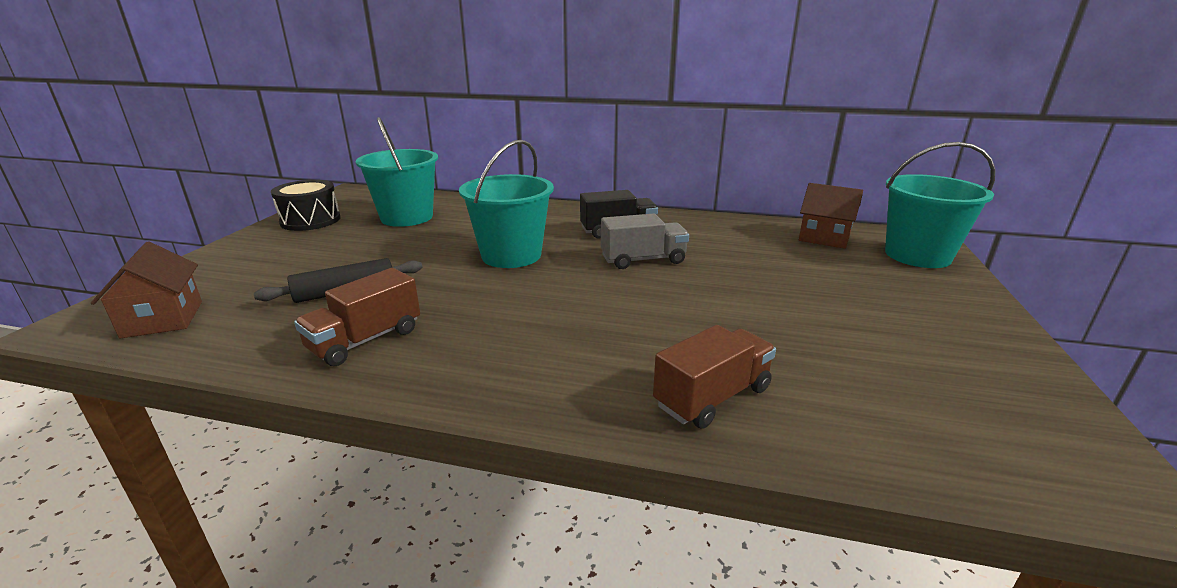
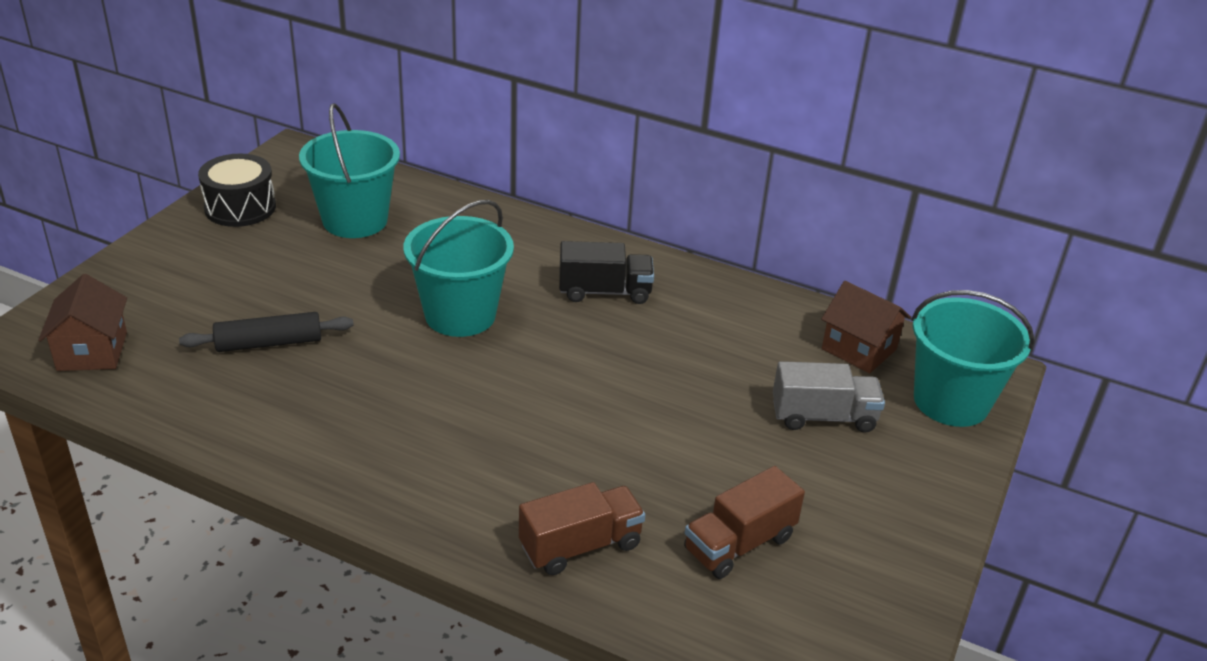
camera: 10 degrees right, 10 degrees up
brown truck [294,268,420,366] -> brown truck moved to [684,466,805,579]
grey truck [601,214,689,269] -> grey truck moved to [773,361,885,433]

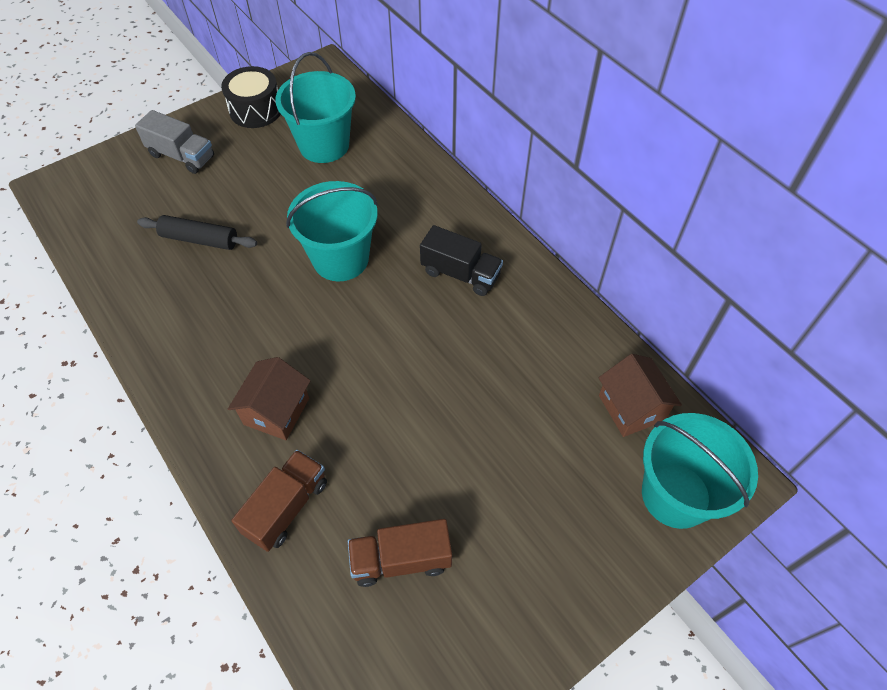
camera: 30 degrees right, 20 degrees up
brown house [38,274,127,371] -> brown house moved to [228,357,311,440]
brown truck [519,482,645,575] -> brown truck turned 60 degrees counterclockwise [231,450,327,552]
grey truck [773,361,885,433] -> grey truck moved to [135,110,214,174]

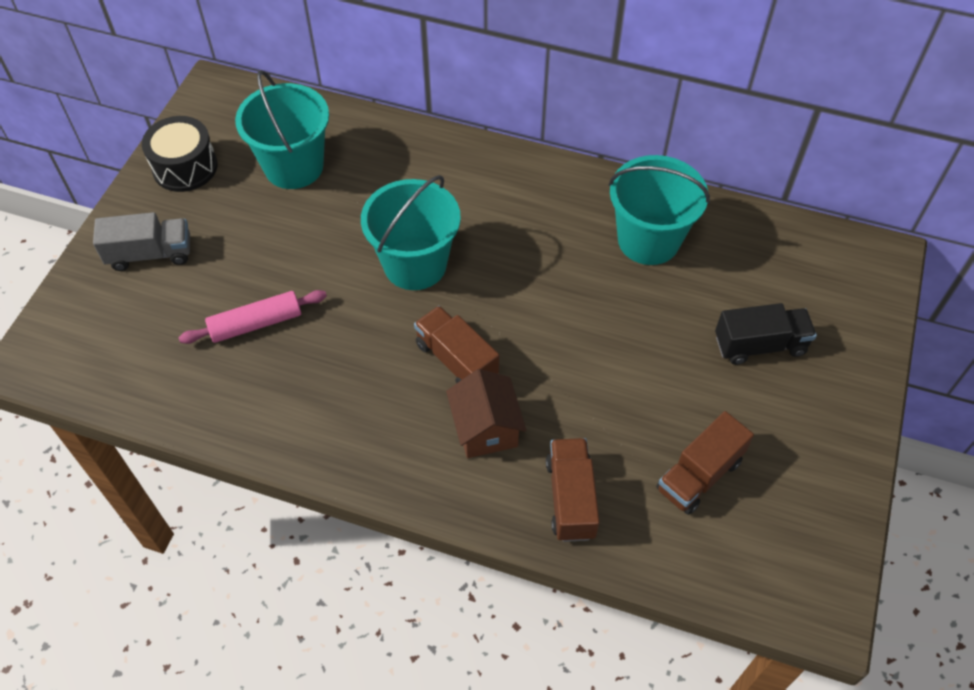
camera: 35 degrees left, 0 degrees up
black rolling pin [137,215,257,250] -> pink rolling pin [179,290,327,344]
black truck [420,225,503,296] -> black truck moved to [715,303,817,365]
brown house [599,354,682,437] -> none
turquoise bucket [642,413,758,529] -> turquoise bucket moved to [609,155,710,265]
none -> brown truck [414,306,499,384]

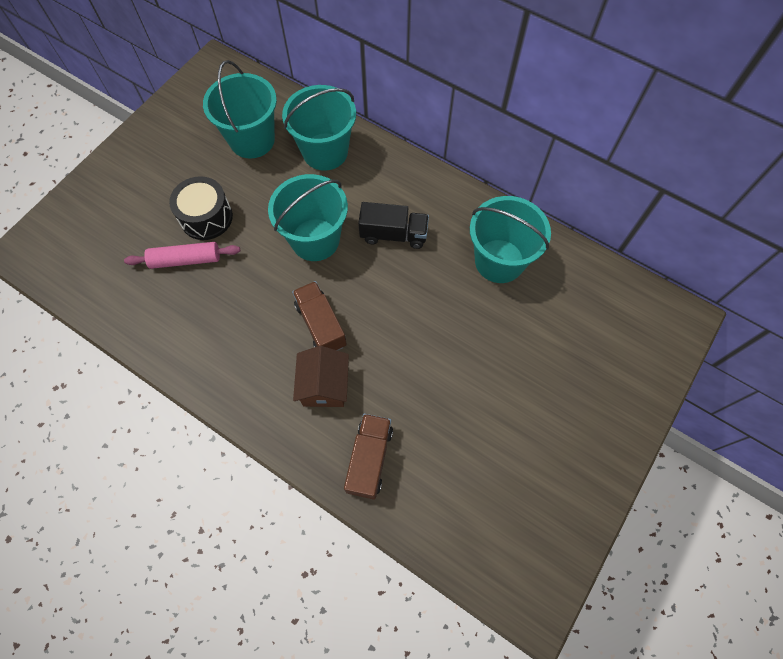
camera: 15 degrees right, 10 degrees up
grey truck [93,212,190,271] -> none
black drum [142,116,217,192] -> black drum moved to [169,176,233,240]
brown truck [656,411,754,515] -> none
black truck [715,303,817,365] -> black truck moved to [358,202,429,249]
none -> turquoise bucket [282,85,356,170]

